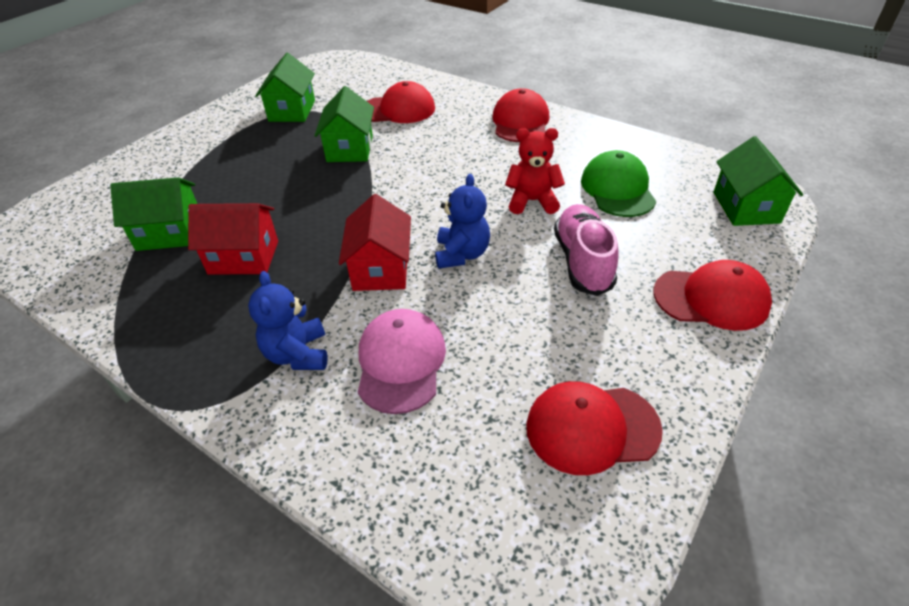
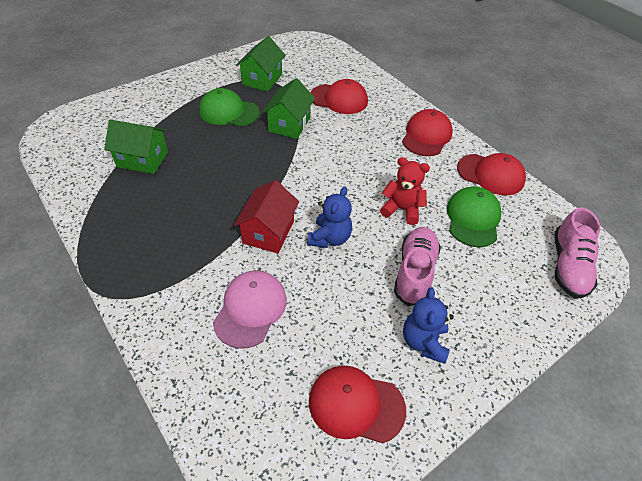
camera: 15 degrees right, 5 degrees up
red house [188,203,278,274] -> none
blue teddy bear [248,271,328,370] -> blue teddy bear moved to [403,287,454,364]
red cap [653,260,772,331] -> red cap moved to [457,153,526,195]
green house [713,136,803,226] -> pink shoe [554,208,600,298]
none -> green cap [199,88,260,127]

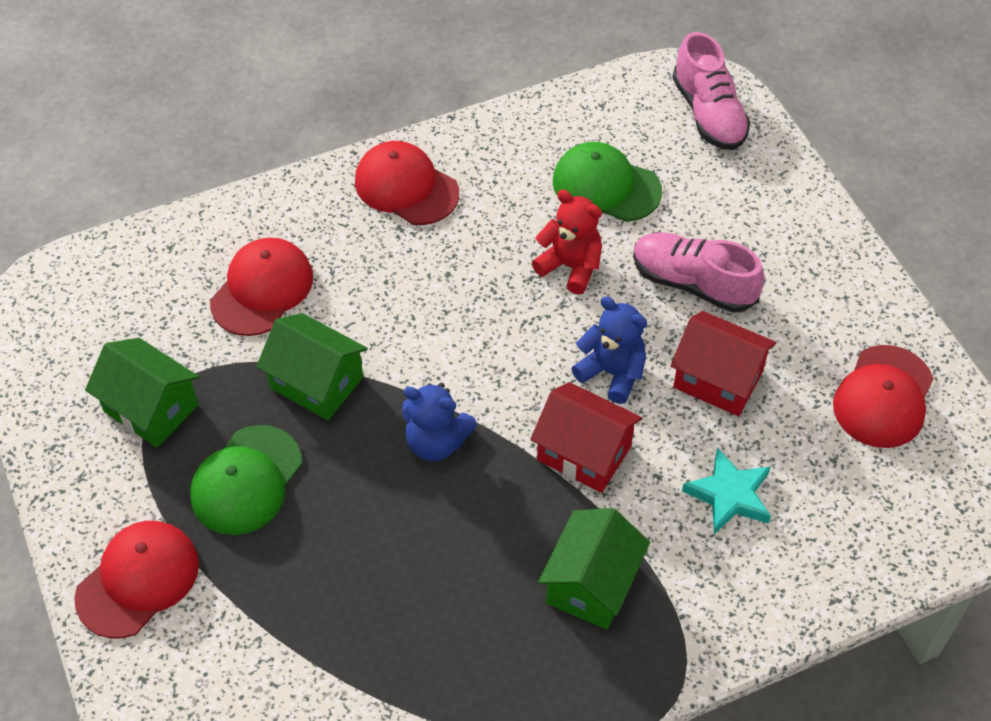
camera: 75 degrees left, 5 degrees up
green house [104,119,168,174] -> green house moved to [538,508,650,629]
pink cap [213,271,287,349] -> turquoise star [682,447,771,534]
red teddy bear [380,157,430,225] -> red teddy bear turned 90 degrees clockwise [532,190,602,295]
blue teddy bear [403,287,454,364] -> blue teddy bear moved to [402,383,477,461]
red cap [457,153,526,195] -> red cap moved to [74,521,199,638]
pink shoe [554,208,600,298] -> pink shoe turned 45 degrees clockwise [672,32,751,150]
none -> red house [671,311,776,416]

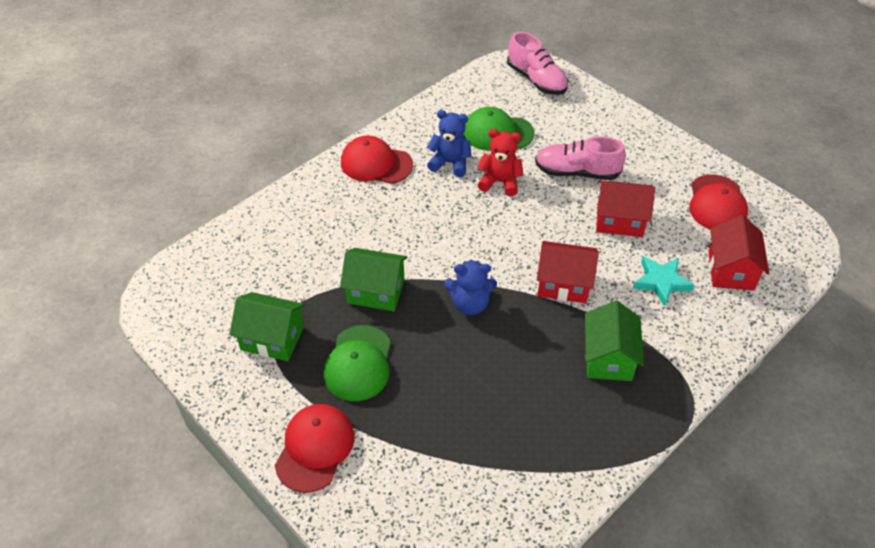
camera: 20 degrees left, 5 degrees down
red cap [210,238,313,336] -> none
blue teddy bear [571,297,647,404] -> blue teddy bear moved to [427,110,472,177]
none -> red house [708,215,769,290]

